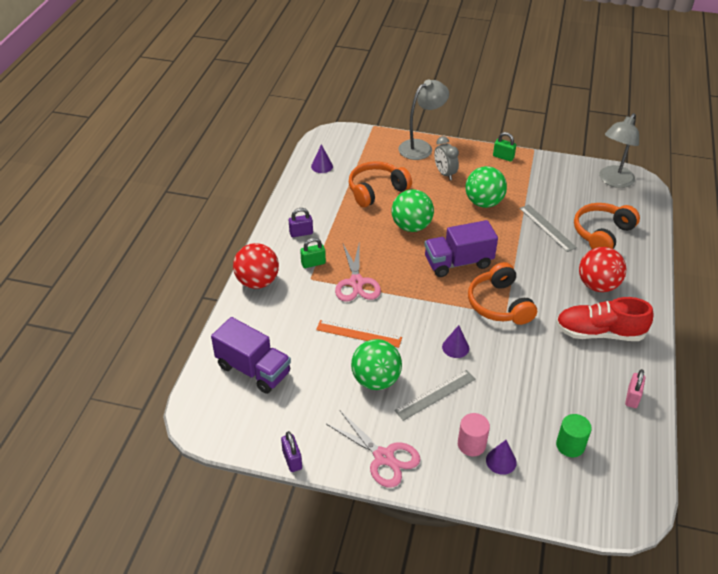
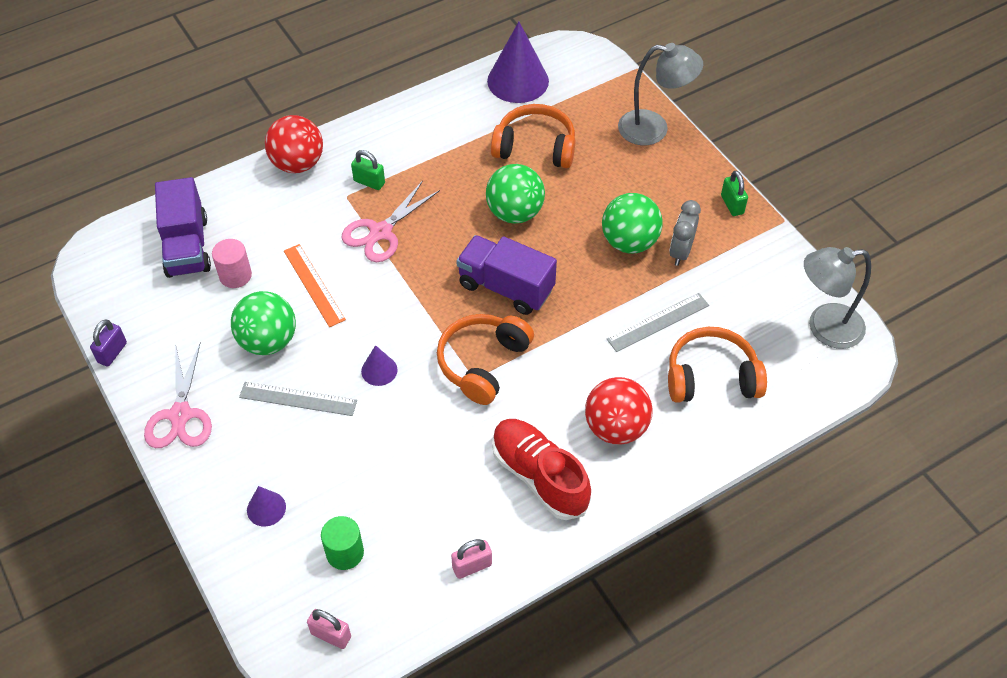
camera: 45 degrees right, 10 degrees up
purple padlock [289,208,313,237] -> none
purple cone [311,144,333,173] -> purple cone [487,22,549,103], size x2.03
grey clock [434,136,459,180] -> grey clock moved to [670,200,701,266]
pink cylinder [458,413,490,456] -> pink cylinder moved to [212,239,252,288]
grey ruler [519,204,577,252] -> grey ruler turned 45 degrees clockwise [607,293,709,352]
none -> pink padlock [307,609,351,649]

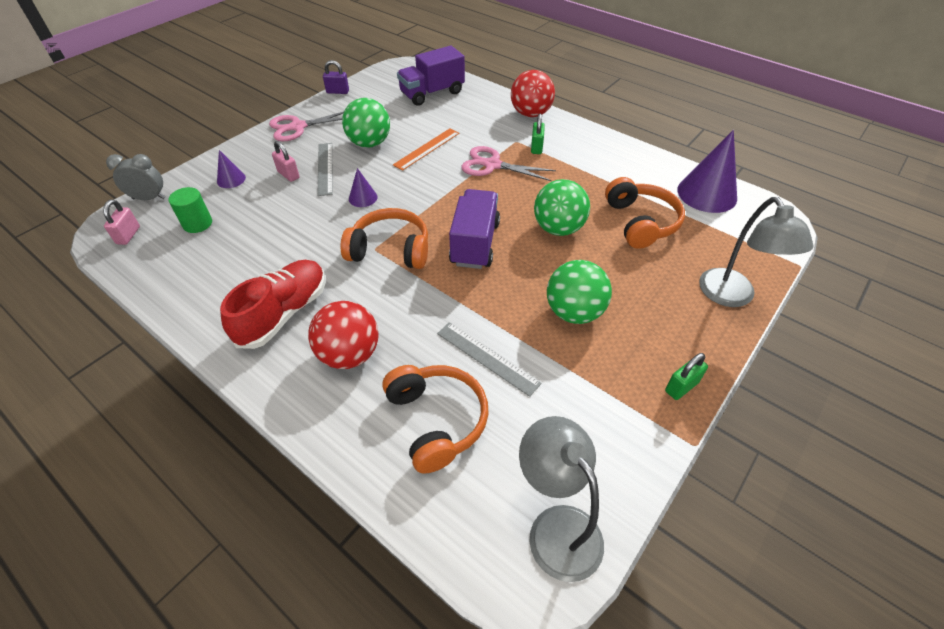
camera: 70 degrees right, 5 degrees down
pink cylinder [212,239,252,288] -> none
pink padlock [451,539,492,579] -> pink padlock moved to [272,141,300,182]
grey clock [670,200,701,266] -> grey clock moved to [106,154,165,200]

